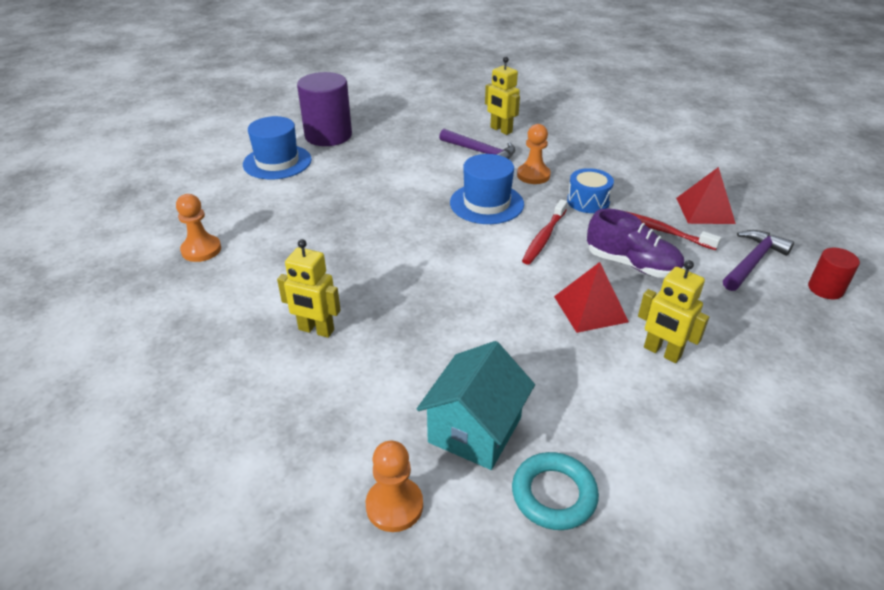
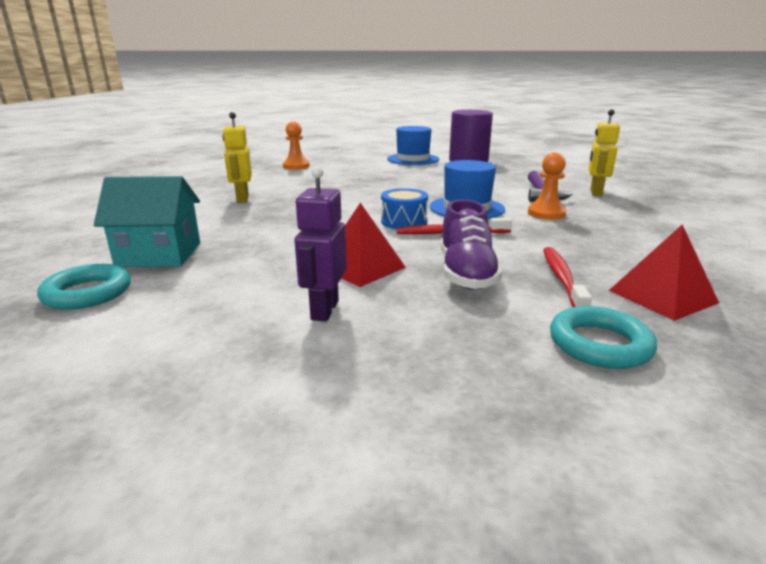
camera: 60 degrees right, 15 degrees down
orange pawn [366,441,423,532] -> none
blue drum [567,168,614,213] -> blue drum moved to [381,188,428,229]
yellow robot [638,260,709,363] -> purple robot [295,166,347,321]
purple hammer [723,230,794,291] -> turquoise ring [550,306,657,369]
red cylinder [808,248,860,299] -> none

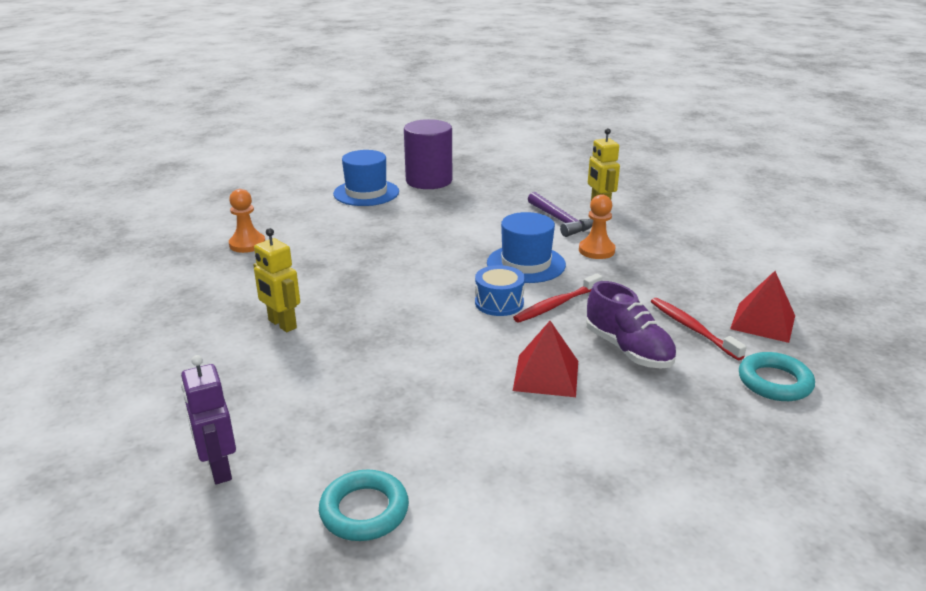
camera: 35 degrees left, 5 degrees up
turquoise house [94,176,200,267] -> none
purple robot [295,166,347,321] -> purple robot moved to [181,355,236,484]

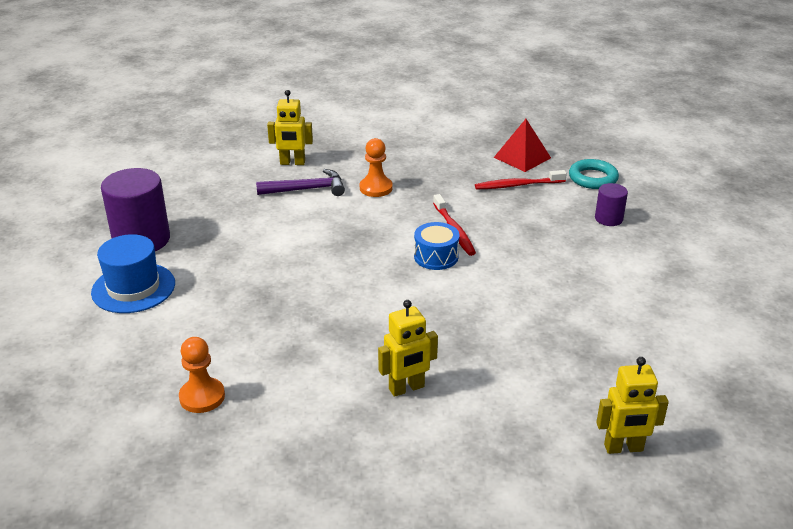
camera: 70 degrees left, 5 degrees up
purple robot [181,355,236,484] -> yellow robot [596,357,669,454]
turquoise ring [319,470,409,541] -> none
blue hat [487,212,566,283] -> none
red pyramid [513,321,578,397] -> none
purple shoe [586,281,677,369] -> none
none -> purple cylinder [595,183,628,226]

